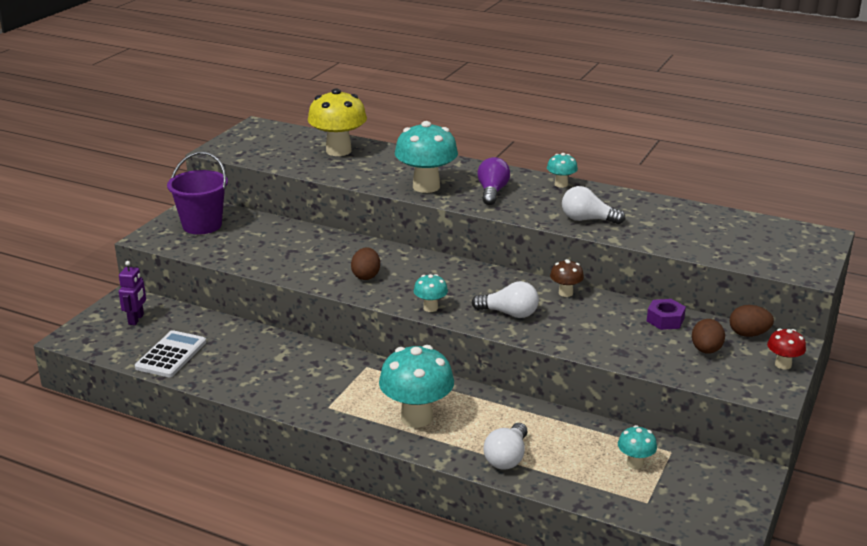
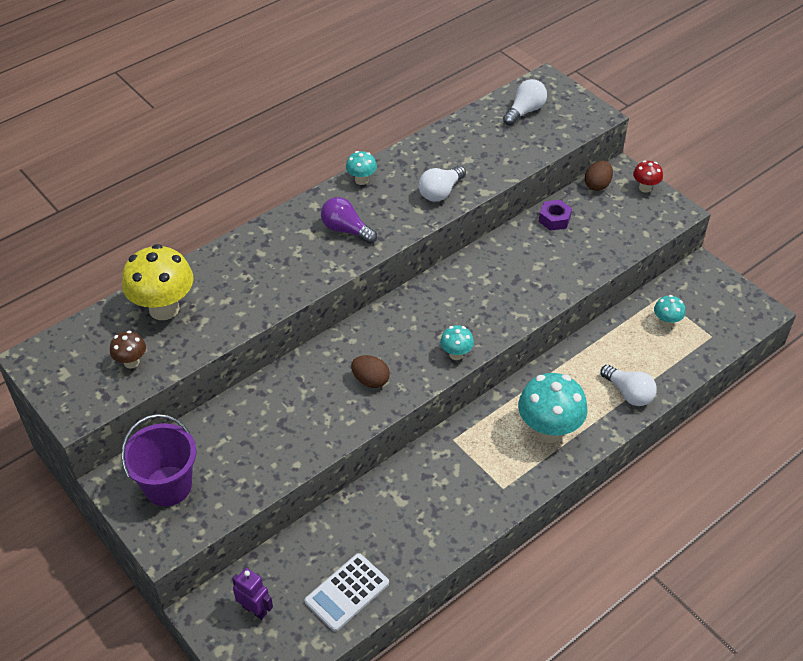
camera: 65 degrees left, 20 degrees up
white calculator [135,330,206,377] -> white calculator turned 90 degrees counterclockwise [304,553,389,632]
turquoise mushroom [395,121,458,193] -> none
white light bulb [472,281,539,318] -> white light bulb moved to [503,79,547,126]
brown mushroom [550,259,584,297] -> brown mushroom moved to [110,331,146,369]
brown egg [692,319,725,354] -> none

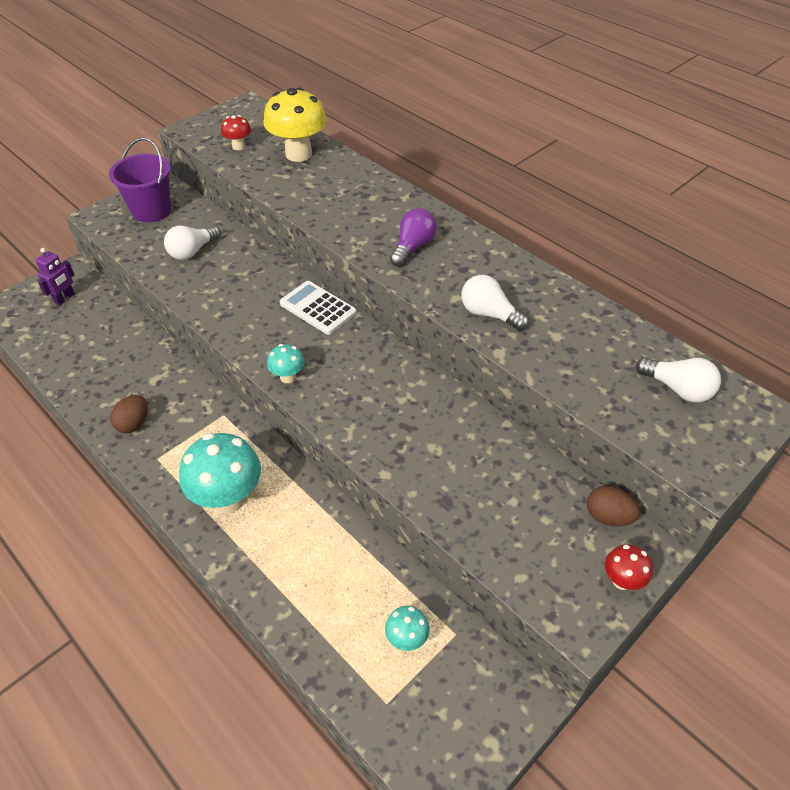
camera: 85 degrees right, 0 degrees up
brown mushroom [110,331,146,369] -> red mushroom [221,115,251,150]
white calculator [304,553,389,632] -> white calculator moved to [280,281,357,335]
turquoise mushroom [346,151,377,185] -> none
brown egg [351,355,390,388] -> brown egg moved to [110,395,148,433]
purple nut [539,200,572,231] -> none
white light bulb [600,365,657,406] -> white light bulb moved to [164,226,221,260]

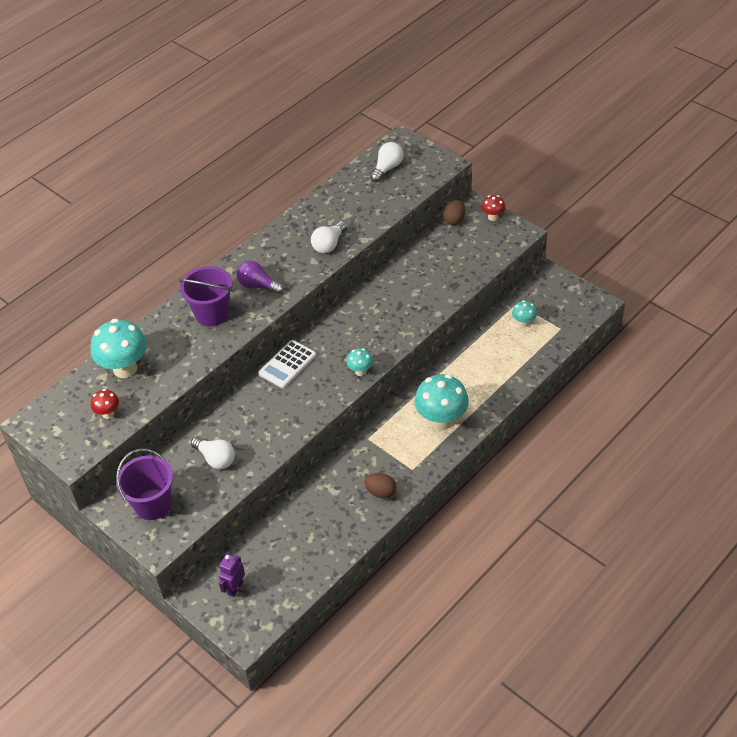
camera: 90 degrees left, 0 degrees up
purple robot [35,248,75,306] -> purple robot turned 90 degrees counterclockwise [219,554,245,597]
yellow mushroom [263,87,327,162] -> turquoise mushroom [90,319,147,378]
none -> purple bucket [179,266,232,326]

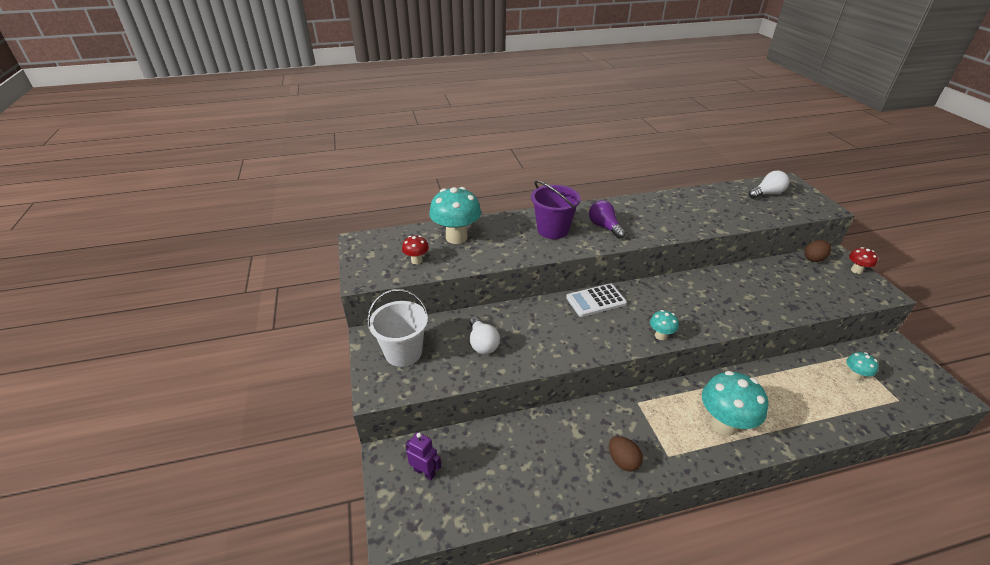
camera: 30 degrees right, 10 degrees down
purple bucket [116,449,173,520] -> white bucket [367,289,428,367]
purple robot [219,554,245,597] -> purple robot turned 60 degrees clockwise [405,432,442,480]
white light bulb [311,221,347,253] -> none

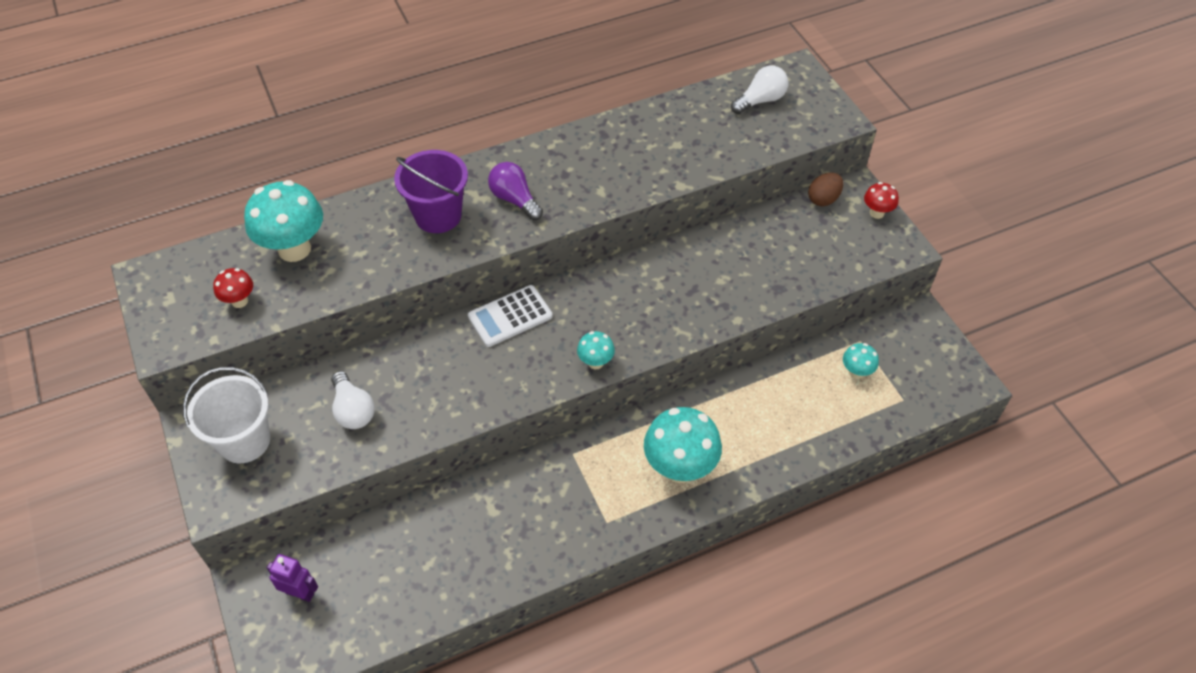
camera: 10 degrees left, 15 degrees up
brown egg [609,436,643,472] -> none

